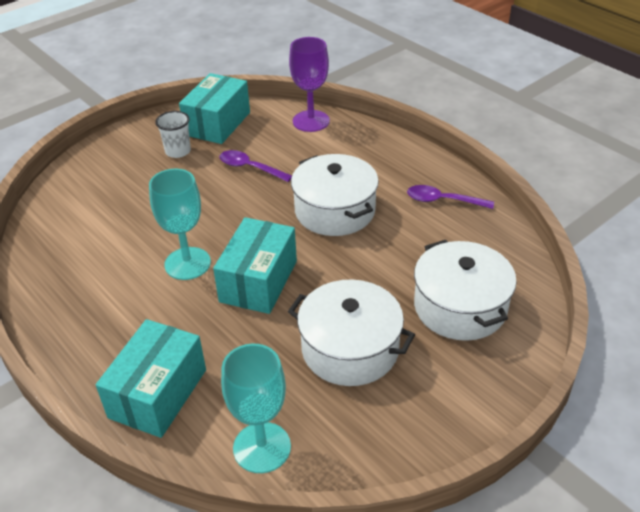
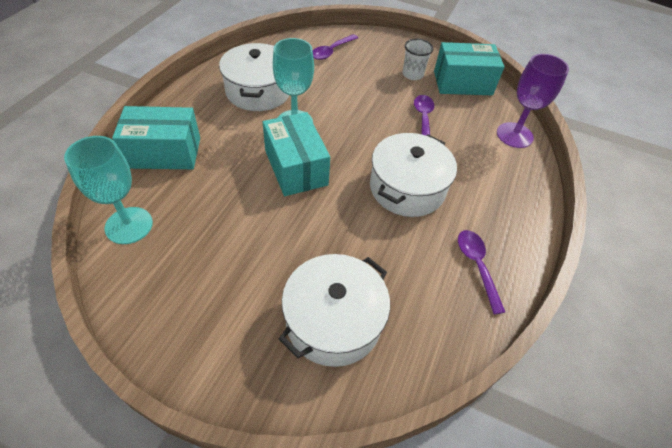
camera: 60 degrees right, 10 degrees up
turquoise box [213,217,297,314] -> turquoise box turned 75 degrees clockwise [263,112,330,196]
white pot [288,280,415,386] -> white pot moved to [219,43,290,111]
none -> purple spoon [313,34,358,60]

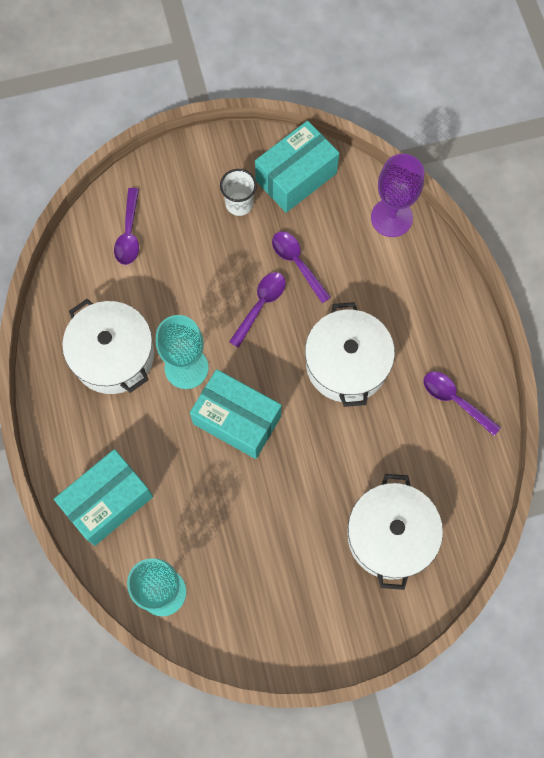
camera: 35 degrees left, 20 degrees up
none -> purple spoon [229,272,286,348]

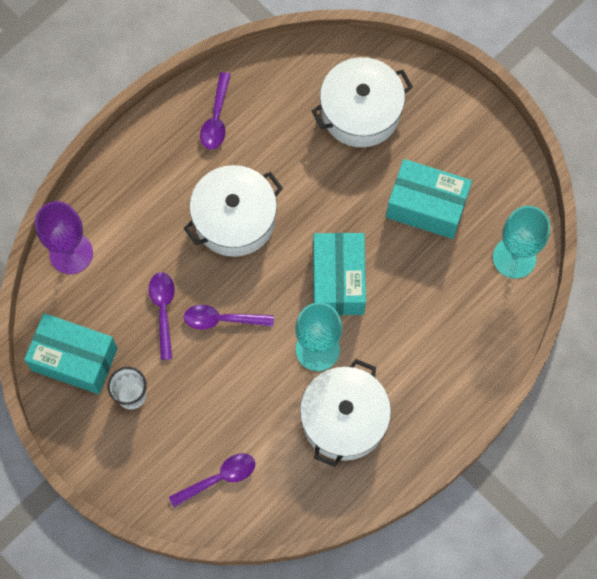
camera: 120 degrees left, 0 degrees up
turquoise box [54,449,153,546] -> turquoise box moved to [386,159,472,239]
purple spoon [272,232,331,303] -> purple spoon turned 150 degrees clockwise [149,272,175,360]

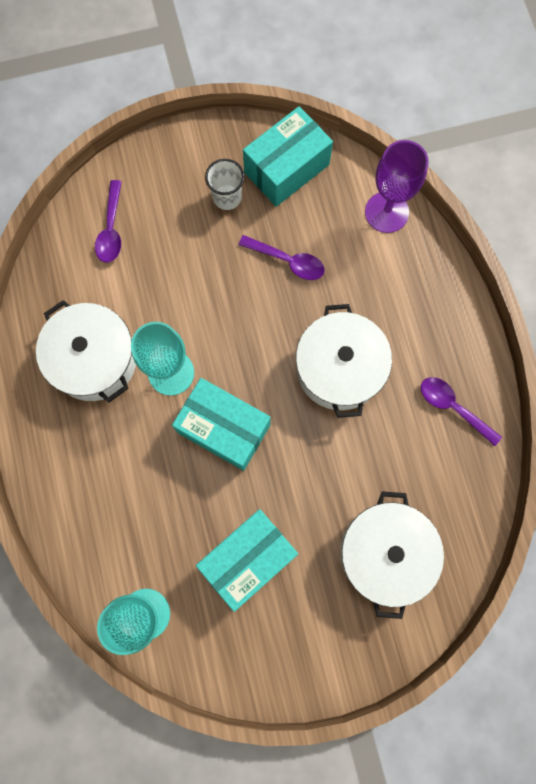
camera: 120 degrees right, 5 degrees up
purple spoon [184,305,274,330] -> none

